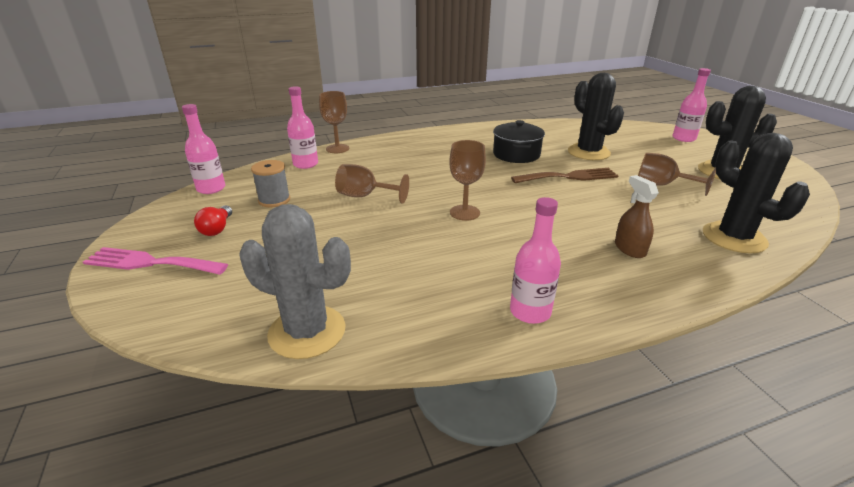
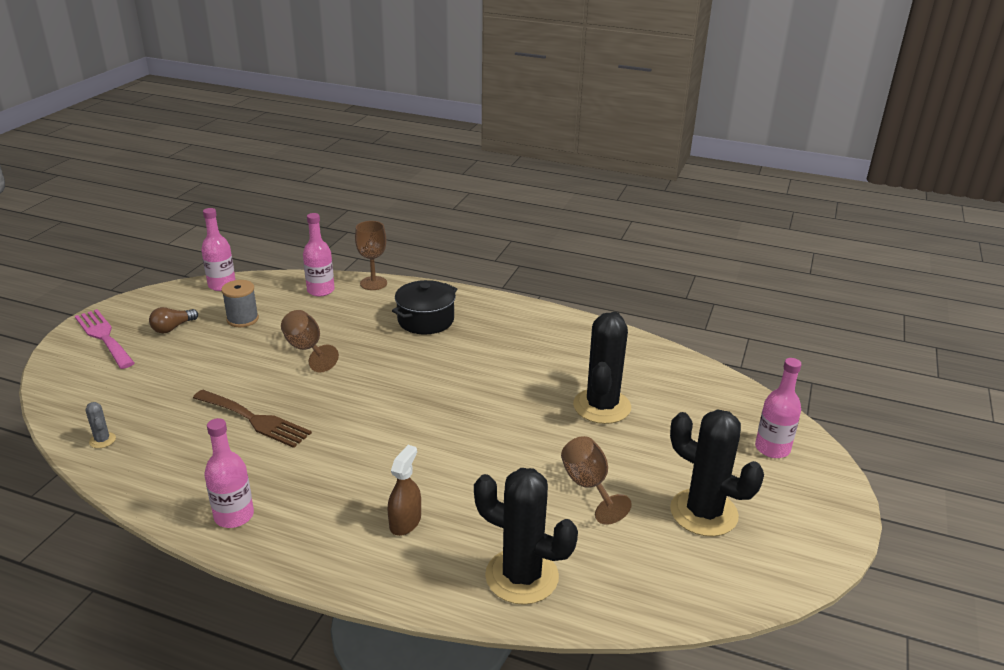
camera: 40 degrees right, 0 degrees up
red light bulb [194,205,232,236] -> brown light bulb [149,307,198,334]
grey cactus [240,204,351,359] -> grey cactus [86,402,116,448], size x0.40
brown goblet [449,140,486,221] -> none
black pot [493,120,545,163] -> black pot moved to [392,280,457,335]
brown fork [511,168,618,183] -> brown fork moved to [193,390,312,448]
black cactus [703,133,810,253] -> black cactus turned 75 degrees counterclockwise [474,468,578,605]

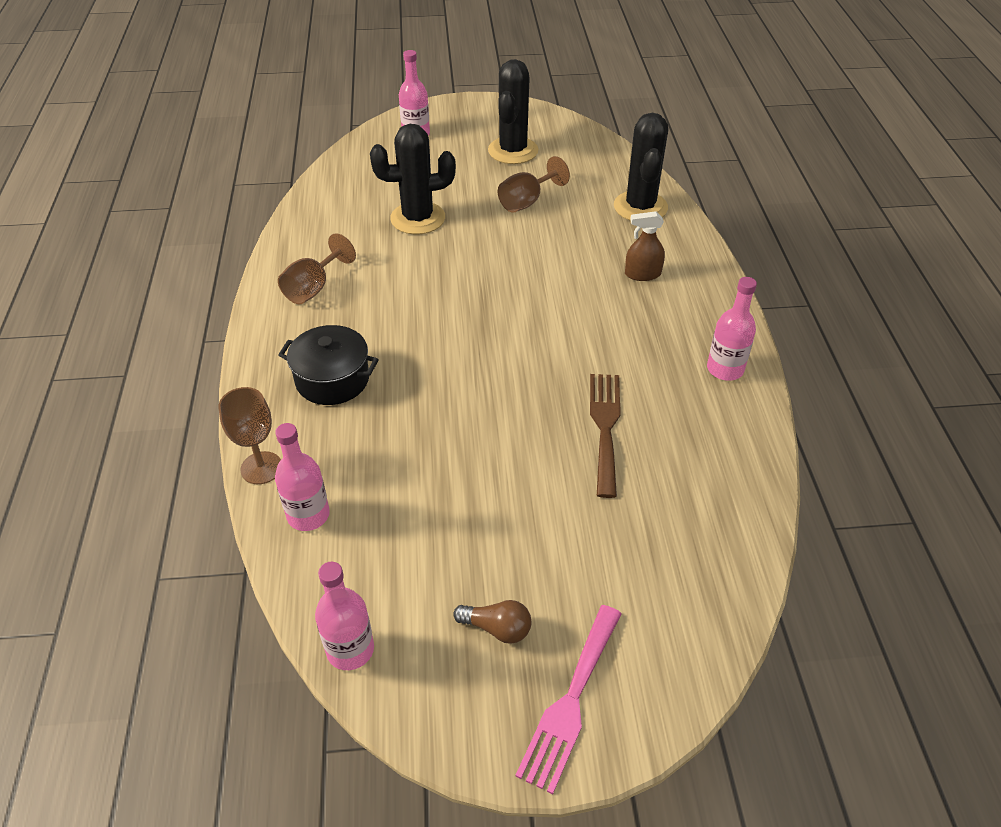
camera: 115 degrees left, 15 degrees up
grey cactus [86,402,116,448] -> none
grey spool [221,280,259,327] -> none
brown goblet [281,310,339,372] -> brown goblet moved to [278,233,356,304]

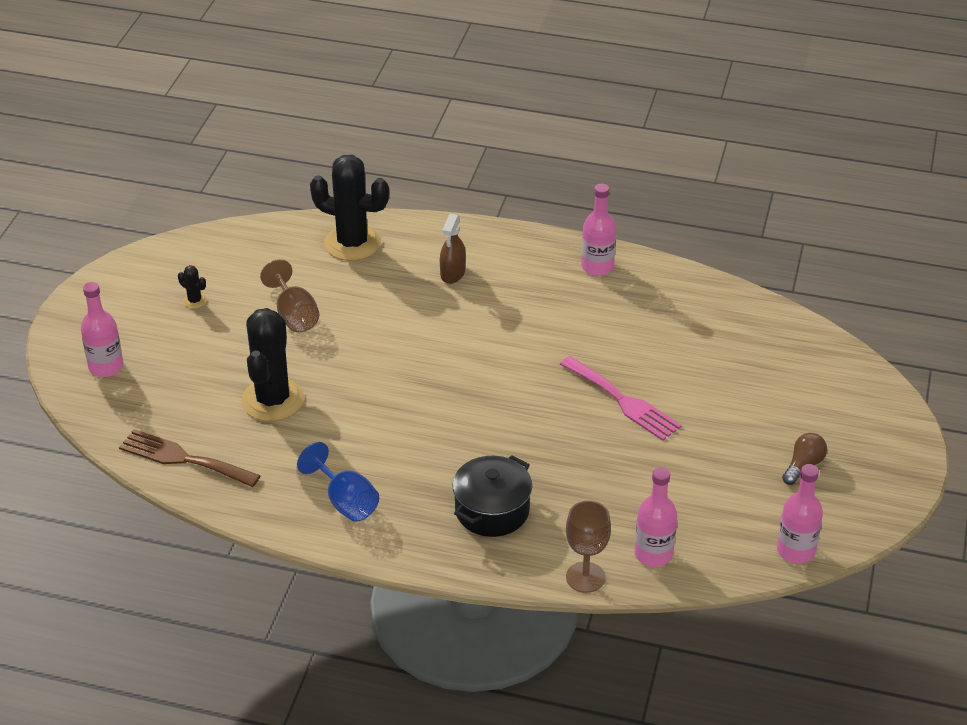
camera: 70 degrees left, 5 degrees down
brown goblet [278,233,356,304] -> blue goblet [297,442,379,522]
black cactus [488,59,538,164] -> black cactus [178,265,207,309], size x0.40
pink fork [515,605,622,794] -> pink fork moved to [560,356,681,441]
brown fork [590,374,621,498] -> brown fork moved to [119,429,261,487]

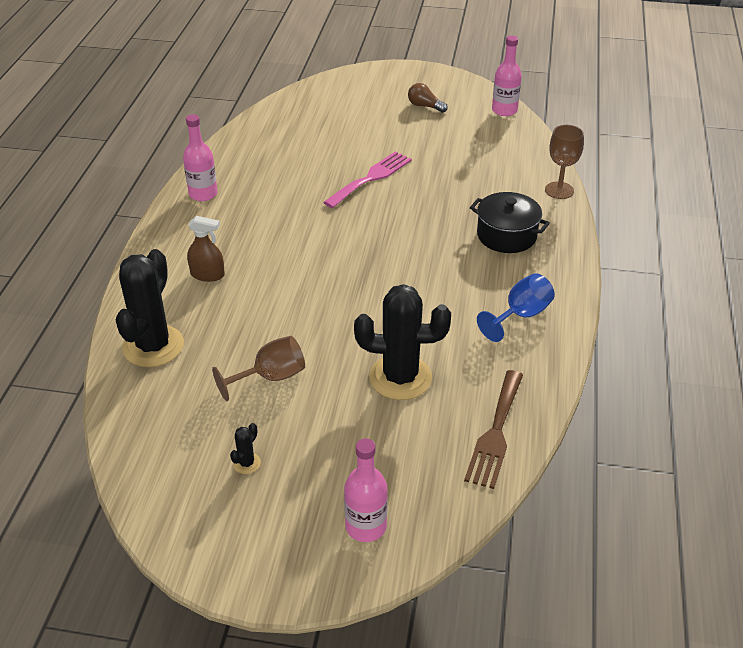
camera: 95 degrees left, 0 degrees up
pink bottle [635,467,677,567] -> none

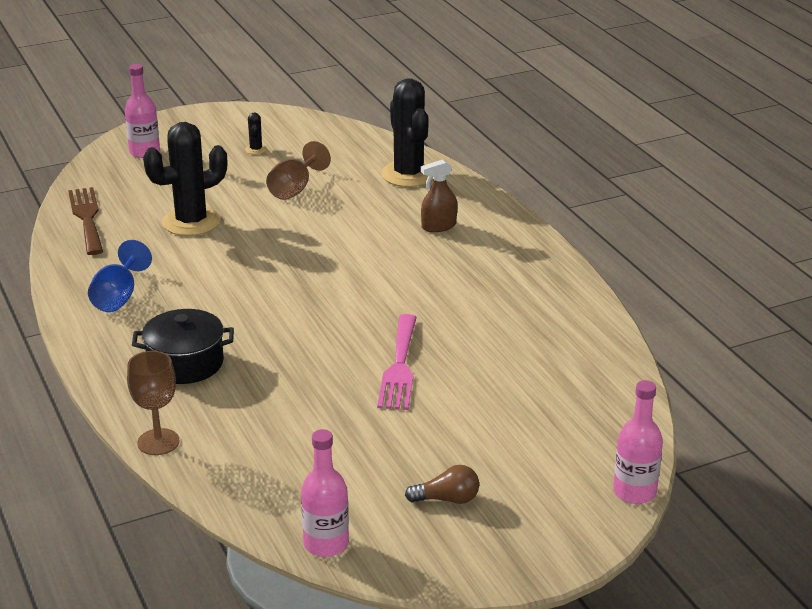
camera: 145 degrees right, 10 degrees down
pink bottle [183,114,218,201] -> pink bottle moved to [613,380,663,504]

